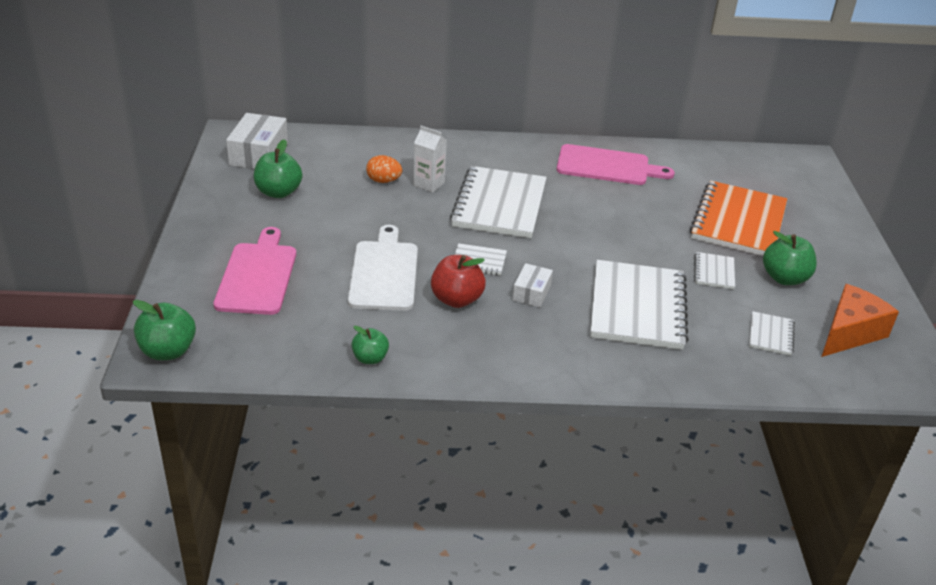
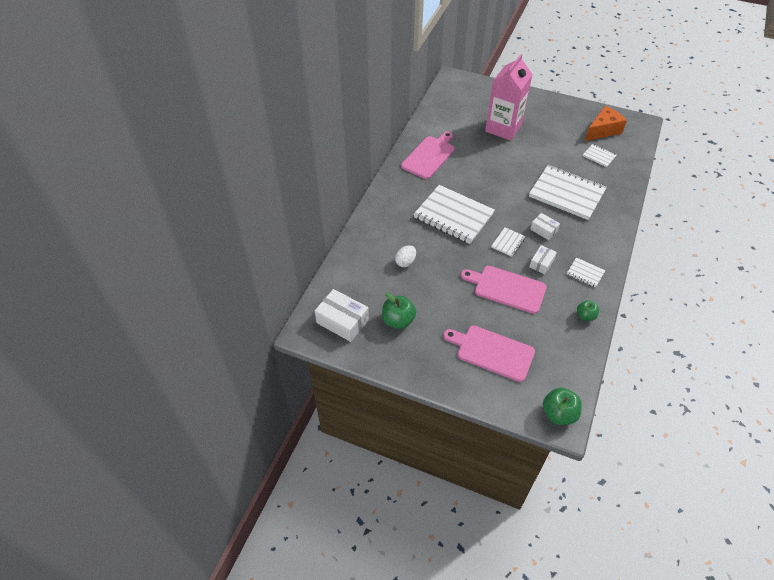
camera: 65 degrees left, 15 degrees up
white cutting board [348,225,418,311] -> pink cutting board [461,266,547,314]
orange egg [366,155,402,183] -> white egg [395,245,416,267]
white carton [413,126,447,193] -> none
red apple [431,255,486,308] -> white box [529,245,557,274]
orange notebook [689,180,787,256] -> pink carton [485,54,533,141]
white notebook [694,252,735,289] -> white notebook moved to [567,257,605,288]
green apple [763,231,817,285] -> none
orange cheese [821,284,899,357] -> orange cheese turned 75 degrees clockwise [585,106,627,141]

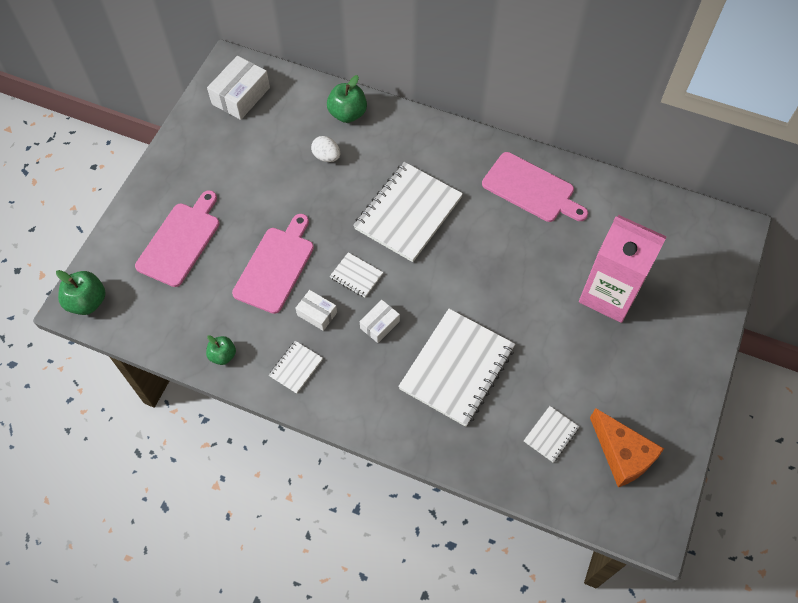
camera: 90 degrees right, 10 degrees up
green apple [382,292,416,329] -> green apple moved to [327,75,367,123]

